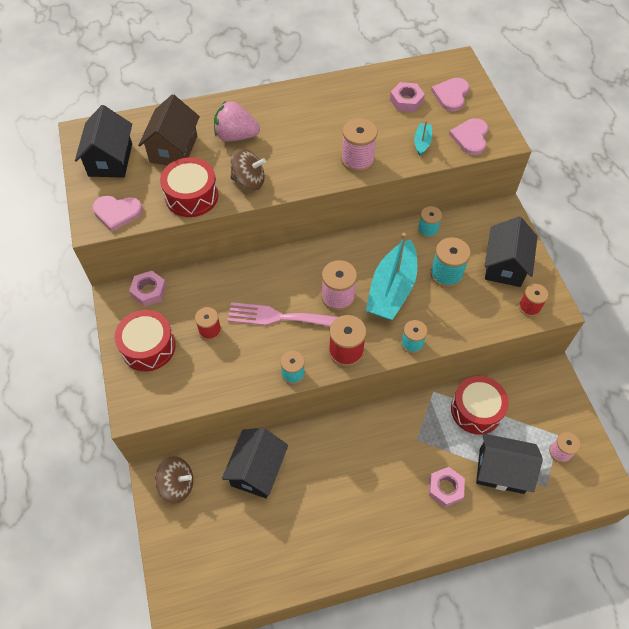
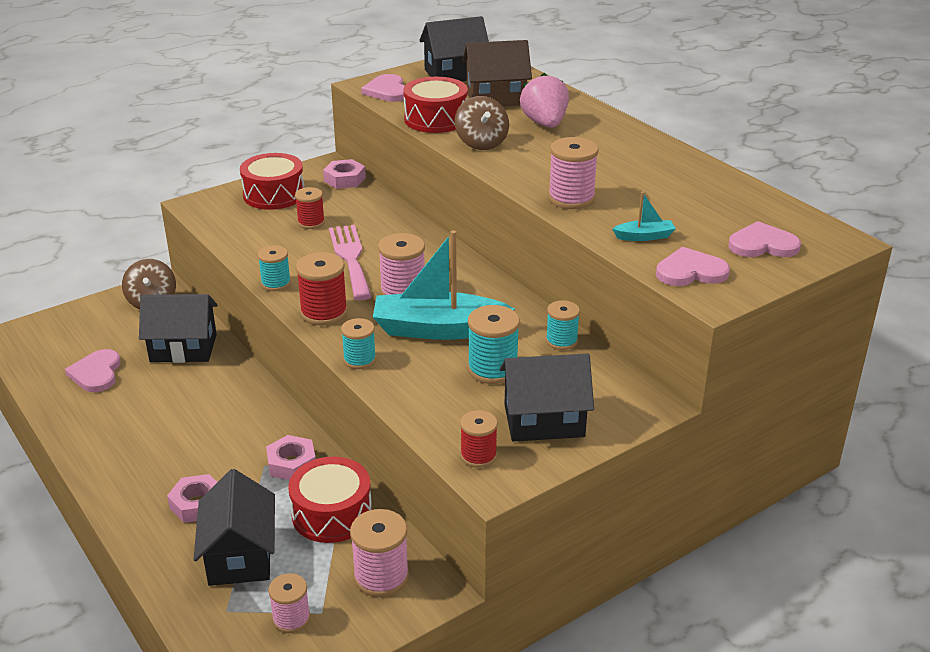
camera: 70 degrees right, 25 degrees down
pink nut [390,82,425,112] -> pink nut moved to [266,435,316,480]
none -> pink heart [65,349,121,392]
none -> pink spool [350,509,409,597]

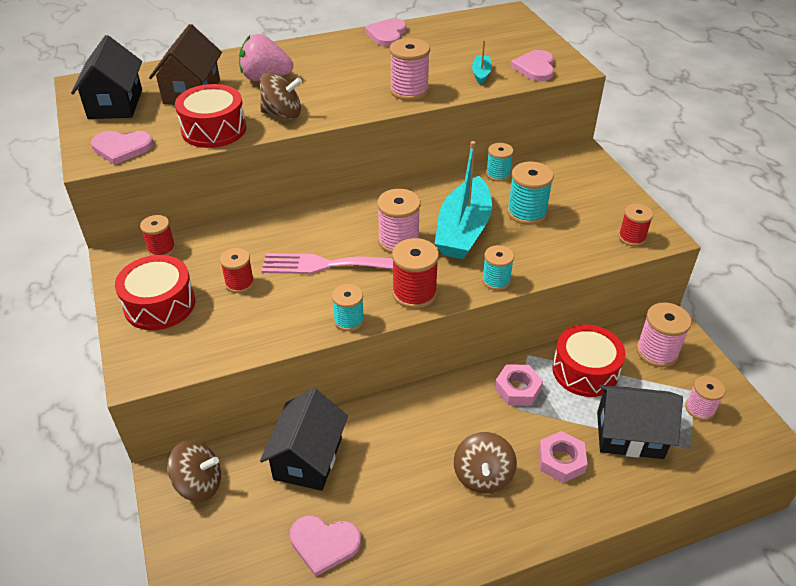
camera: 75 degrees left, 10 degrees up
pink nut [323,159,366,189] -> red spool [140,215,176,256]
black house [500,354,594,442] -> none
pink heart [728,221,801,257] -> pink heart moved to [365,18,407,46]
none -> brown spinning top [454,432,517,494]

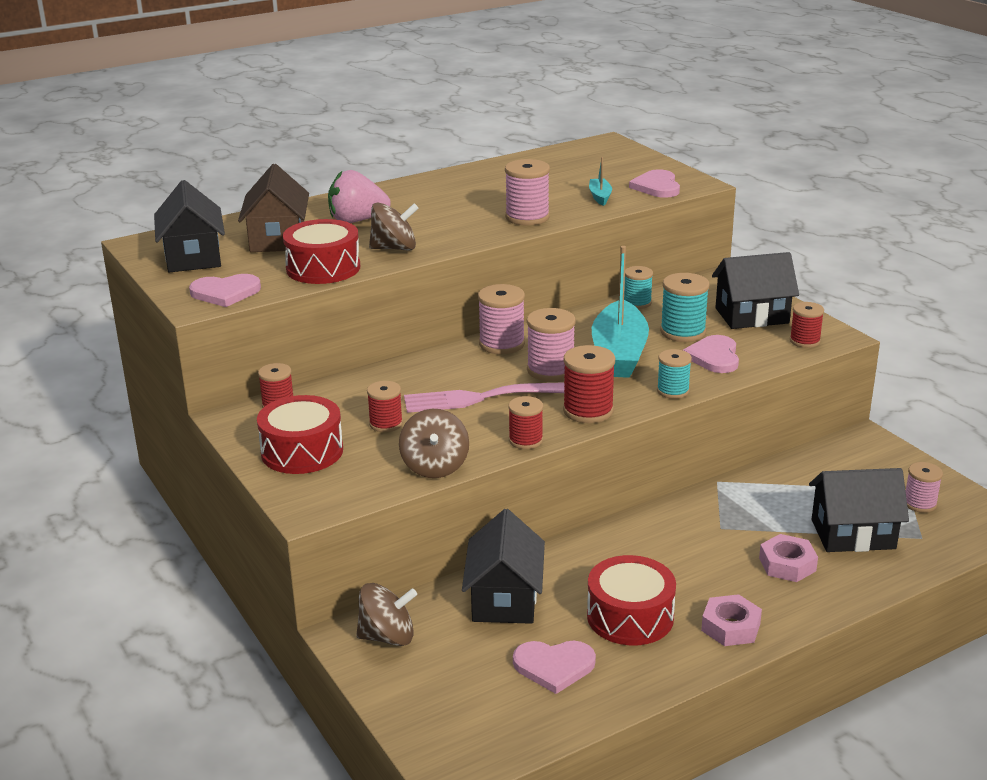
camera: 10 degrees left, 15 degrees down
turquoise spool [332,284,364,331] -> red spool [508,396,543,449]
pink heart [365,18,407,46] -> pink heart moved to [683,335,739,373]
brown spinning top [454,432,517,494] -> brown spinning top moved to [399,409,469,478]
pink nut [495,364,543,406] -> pink nut moved to [701,594,762,646]
red drum [552,324,625,397] -> red drum moved to [587,555,676,645]
pink spool [636,302,692,367] -> pink spool moved to [478,284,525,354]
none -> black house [712,252,799,329]

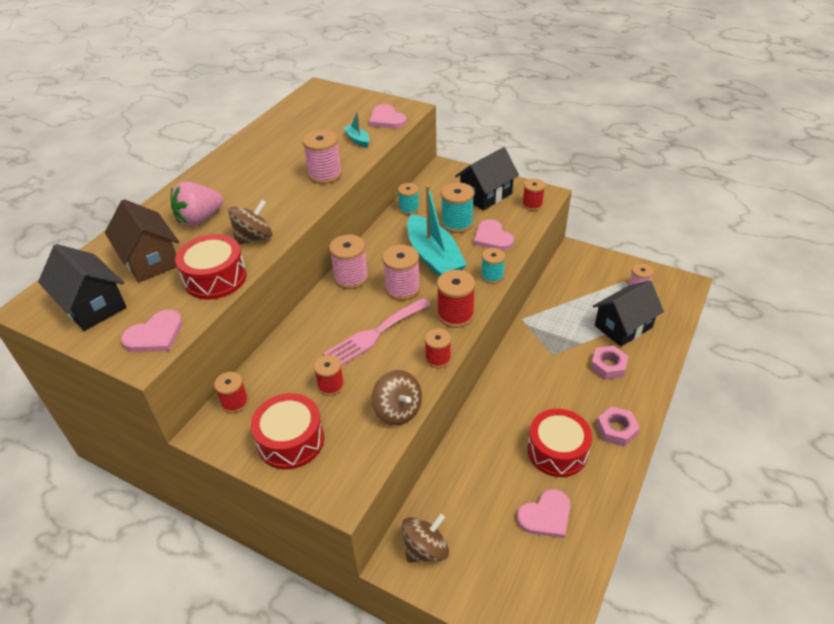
camera: 30 degrees left, 15 degrees up
black house [462,509,545,624] -> none

